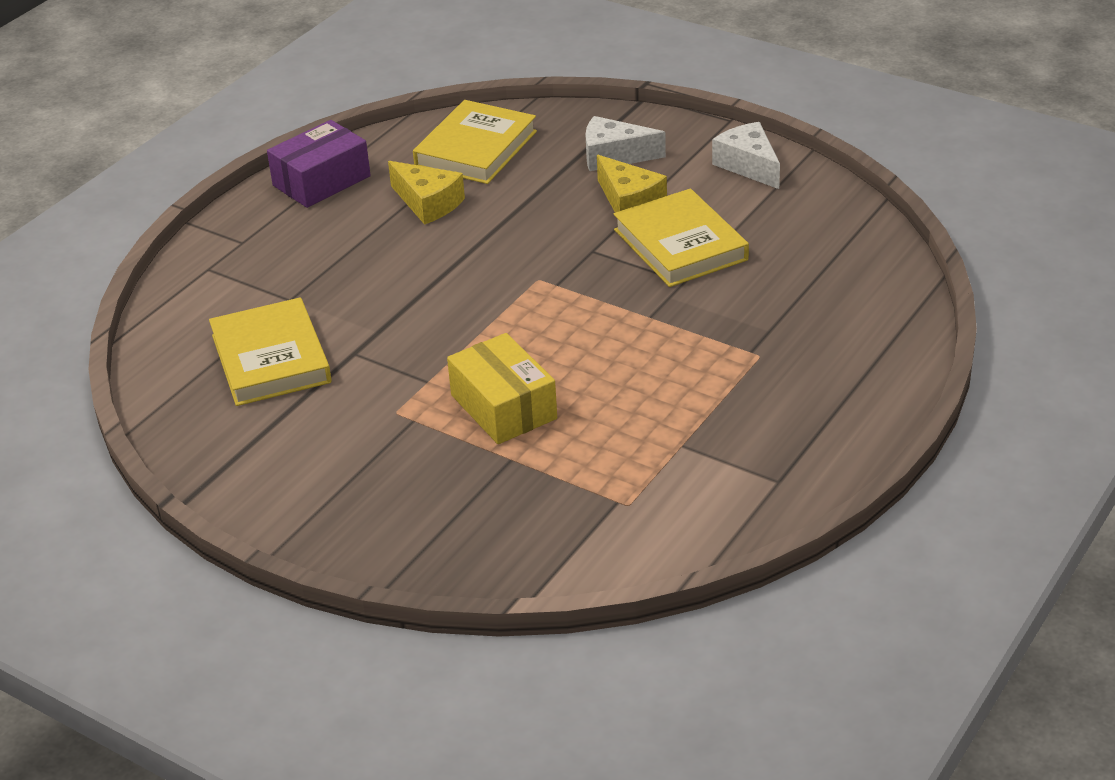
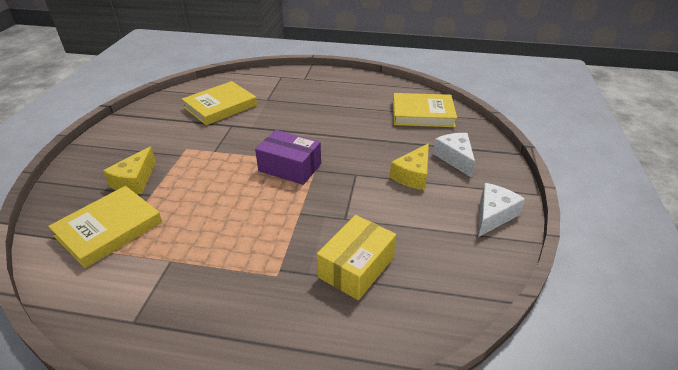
camera: 65 degrees right, 0 degrees up
purple box [267,120,371,208] -> purple box moved to [255,130,321,185]
yellow cheese [388,161,465,225] -> yellow cheese moved to [103,146,156,194]
yellow box [447,333,557,444] -> yellow box moved to [317,215,396,300]
yellow book [614,188,749,287] -> yellow book moved to [48,186,162,268]

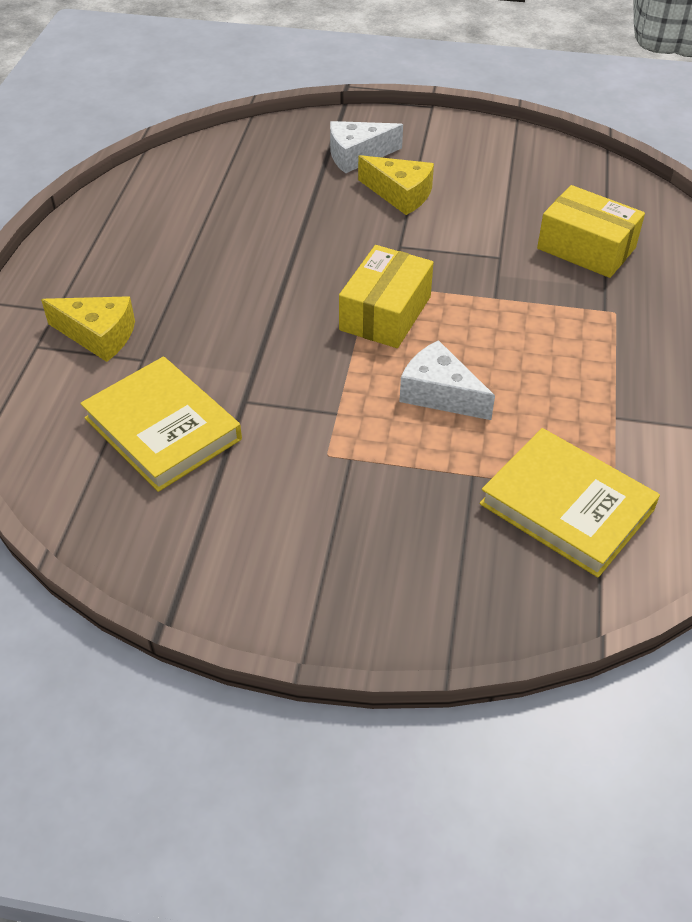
camera: 90 degrees left, 10 degrees up
yellow cheese [103,146,156,194] -> yellow cheese moved to [41,296,135,362]
purple box [255,130,321,185] -> yellow box [339,245,434,348]
yellow book [393,93,457,127] -> none
white cheese [478,183,525,237] -> white cheese moved to [399,340,495,420]

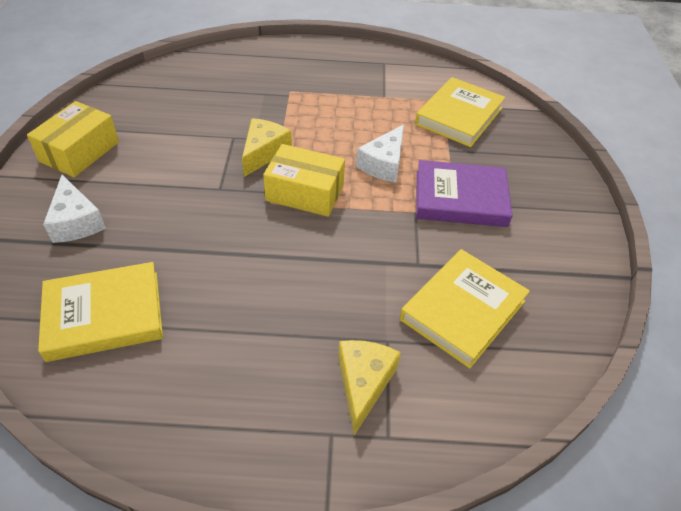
camera: 100 degrees left, 0 degrees up
yellow cheese [358,155,434,215] -> yellow cheese moved to [242,118,292,177]
yellow box [537,185,645,278] -> yellow box moved to [27,101,119,177]
none -> yellow book [38,262,163,362]
none -> purple book [416,160,513,227]

